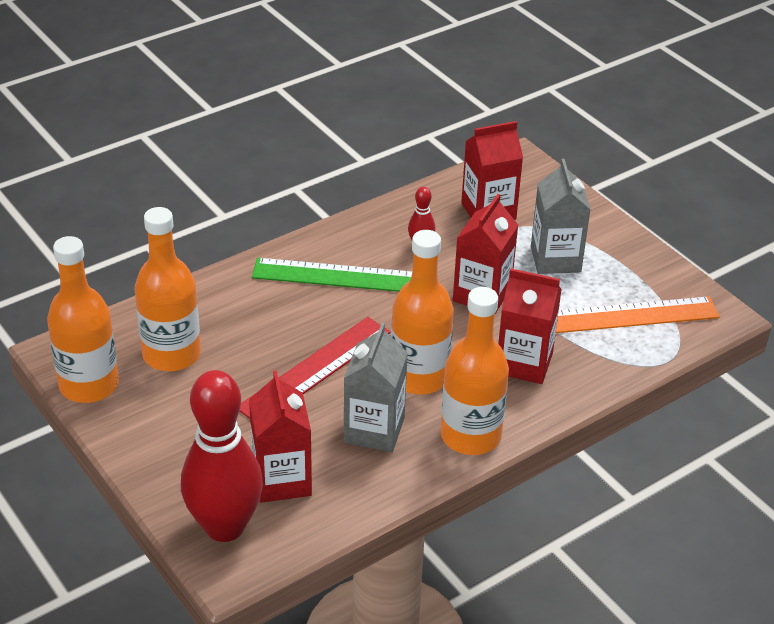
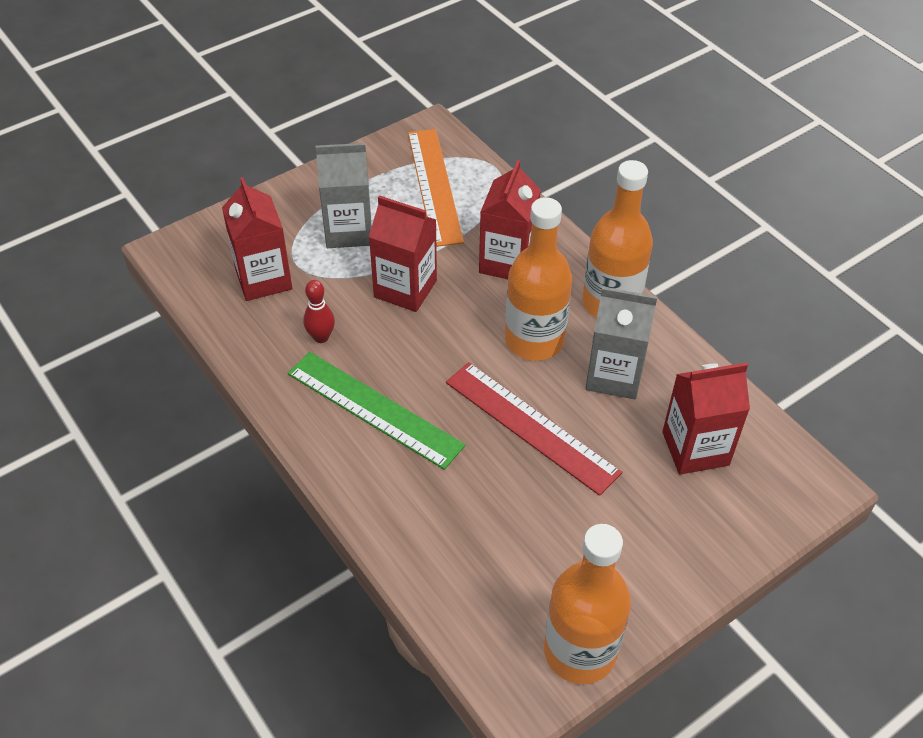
camera: 90 degrees left, 10 degrees up
orange bottle [135,207,201,371] -> none
red bowling pin [181,370,263,542] -> none
green ruler [252,258,412,292] -> green ruler turned 60 degrees counterclockwise [288,352,466,470]

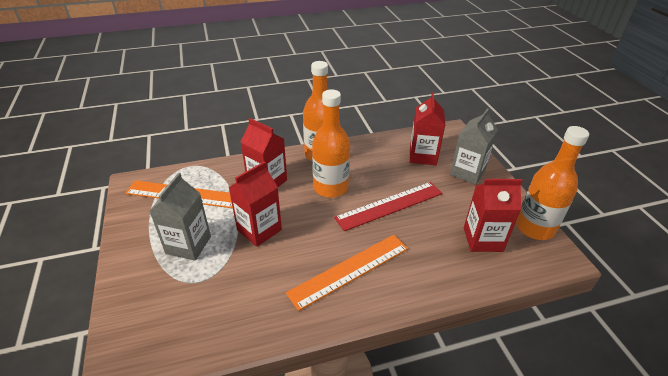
camera: 70 degrees left, 10 degrees down
red carton [222,177,292,301] -> red carton moved to [464,179,523,252]
green ruler [288,352,466,470] -> orange ruler [286,235,408,311]
red bowling pin [303,280,335,343] -> none
grey carton [585,287,657,399] -> grey carton moved to [450,108,498,185]

